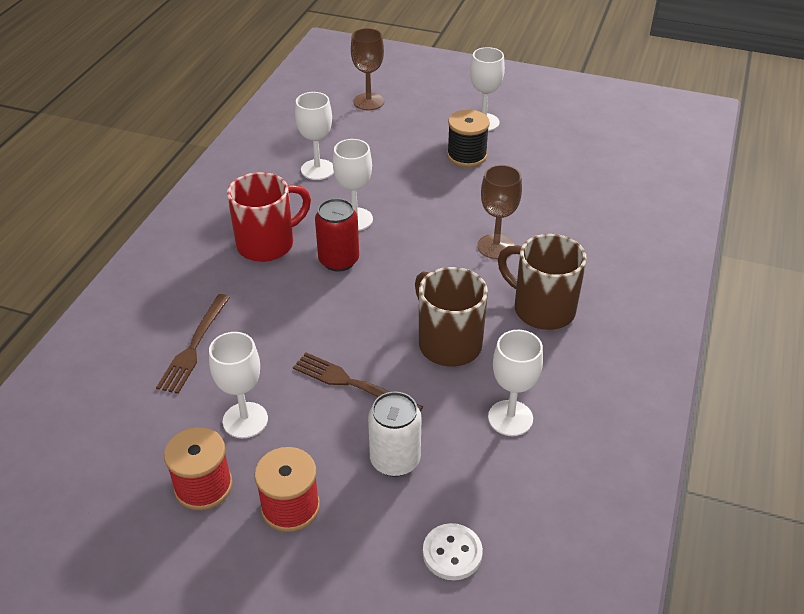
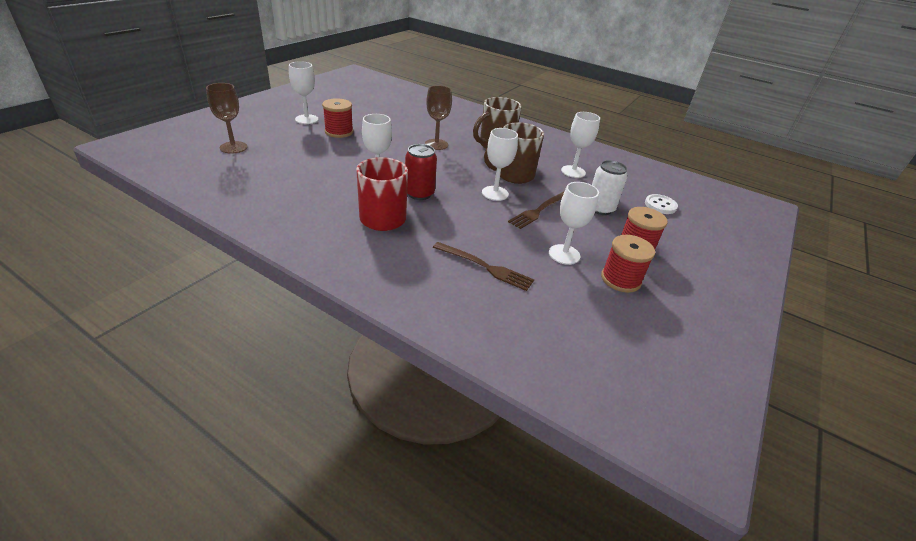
camera: 80 degrees left, 5 degrees down
white goblet [295,92,334,180] -> white goblet moved to [482,128,518,201]
black spool [447,110,490,167] -> red spool [322,98,354,138]

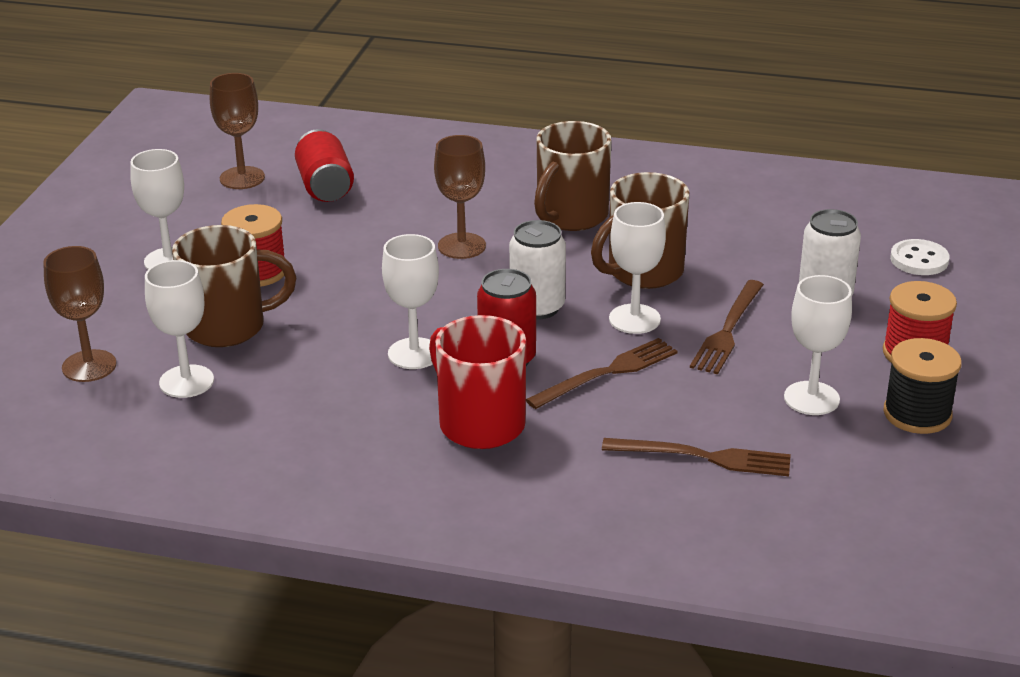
camera: 15 degrees left, 5 degrees down
white goblet [561,112,600,178] -> white goblet moved to [145,260,214,398]
red spool [601,235,655,293] -> black spool [883,338,962,434]
none -> brown mug [172,225,296,347]
none -> brown goblet [210,73,265,189]
none -> red can [295,129,354,202]
none -> white can [509,220,566,320]
none -> brown fork [526,338,678,409]

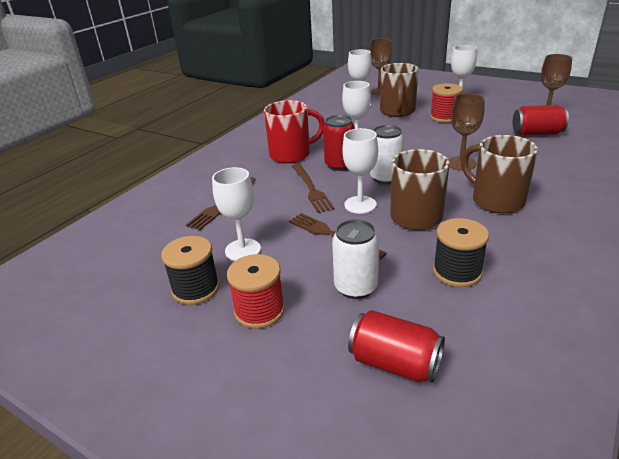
camera: 110 degrees right, 0 degrees up
white button [890,239,950,275] -> red can [348,310,445,383]
none -> black spool [433,218,489,287]

